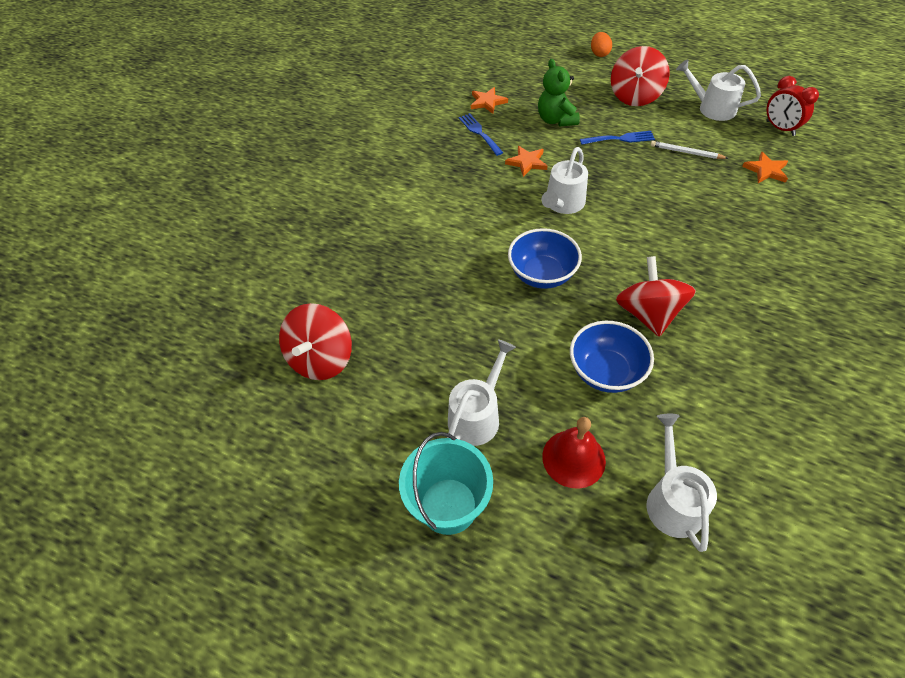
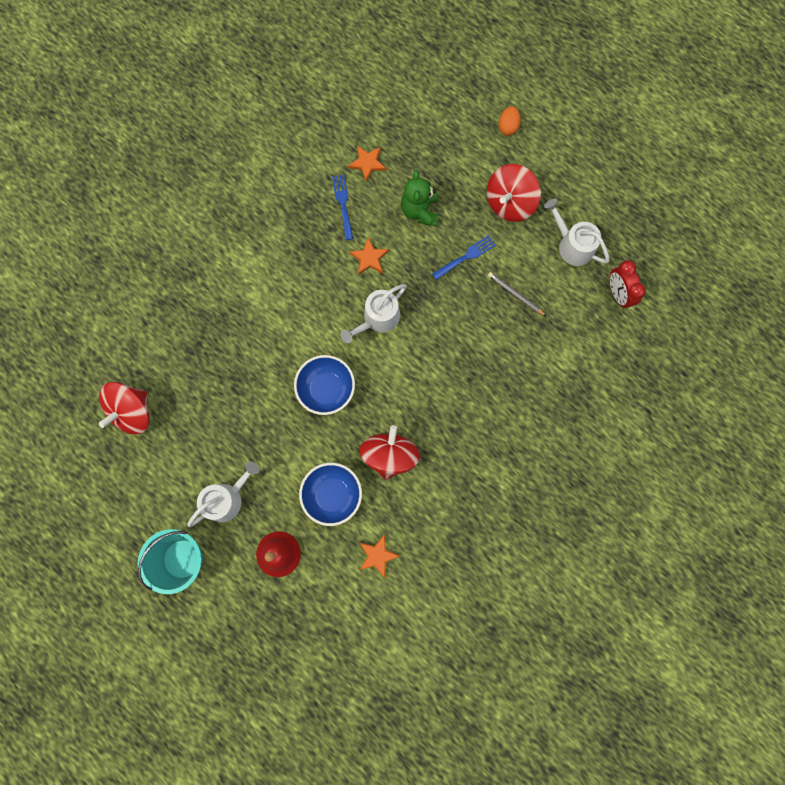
camera: 15 degrees right, 25 degrees up
blue fork [580,131,655,145] -> blue fork turned 45 degrees counterclockwise [432,235,496,280]
white watering can [646,414,717,552] -> none
white pencil [650,141,728,159] -> grey pencil [488,272,547,317]
orange star [742,152,788,183] -> orange star moved to [360,534,400,578]

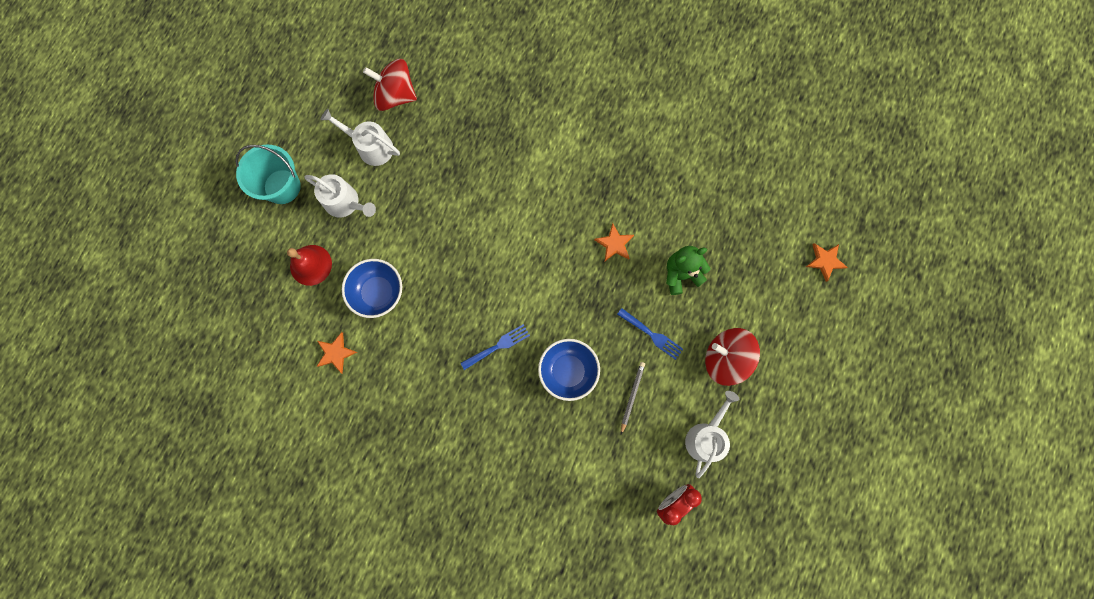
camera: 70 degrees right, 0 degrees up
blue bowl [294,355,355,415] -> blue bowl moved to [538,339,600,401]
blue fork [332,175,353,240] -> blue fork moved to [461,324,530,370]
white watering can [340,284,407,343] -> white watering can moved to [320,109,400,166]
orange star [348,146,386,181] -> orange star moved to [806,243,848,282]
red spinning top [359,425,420,480] -> none
orange egg [498,106,521,136] -> none

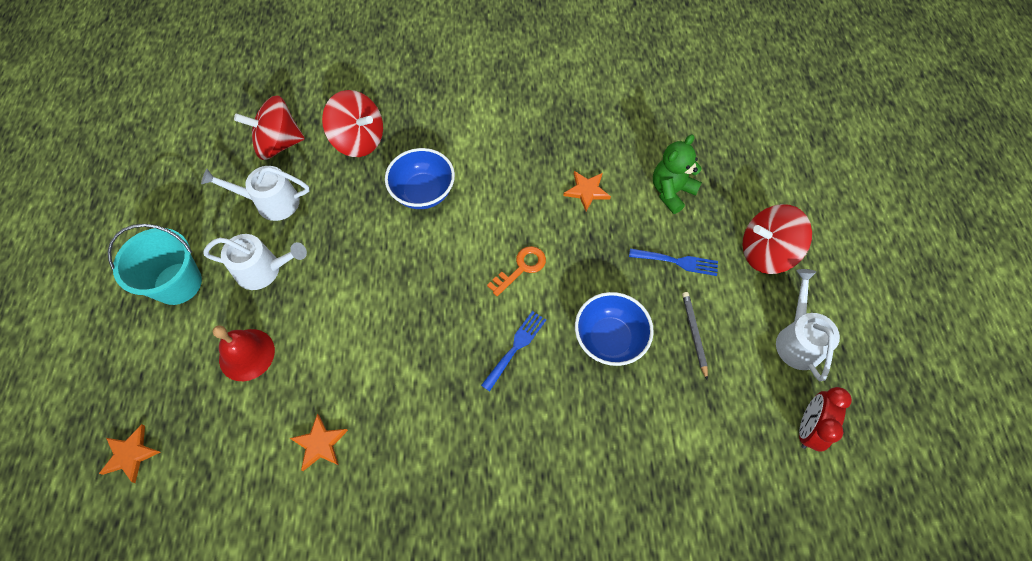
camera: 25 degrees left, 15 degrees down
blue bowl [342,259,402,318] -> blue bowl moved to [385,148,455,209]
orange star [806,243,848,282] -> orange star moved to [99,424,161,483]
none -> red spinning top [322,90,383,157]
none -> orange key [487,246,546,296]

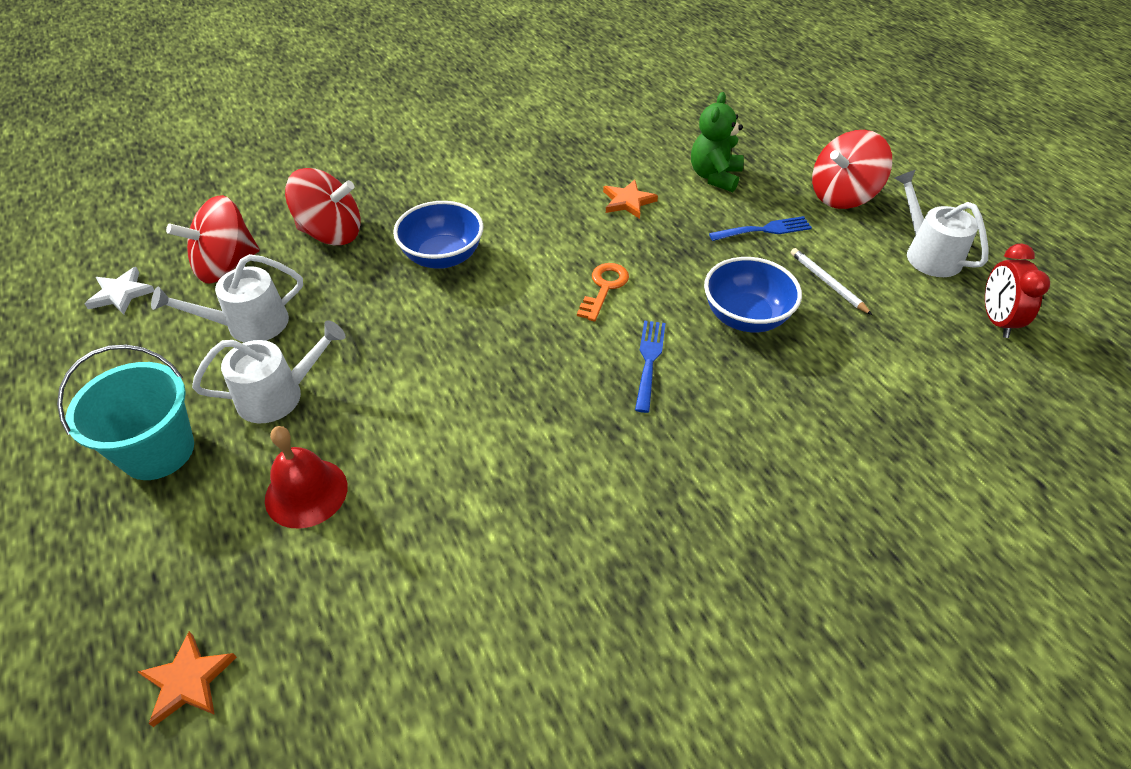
camera: 25 degrees left, 15 degrees down
orange star [290,414,348,471] -> none
grey pencil [682,292,708,381] -> white pencil [791,248,872,315]
none -> white star [85,267,154,315]

